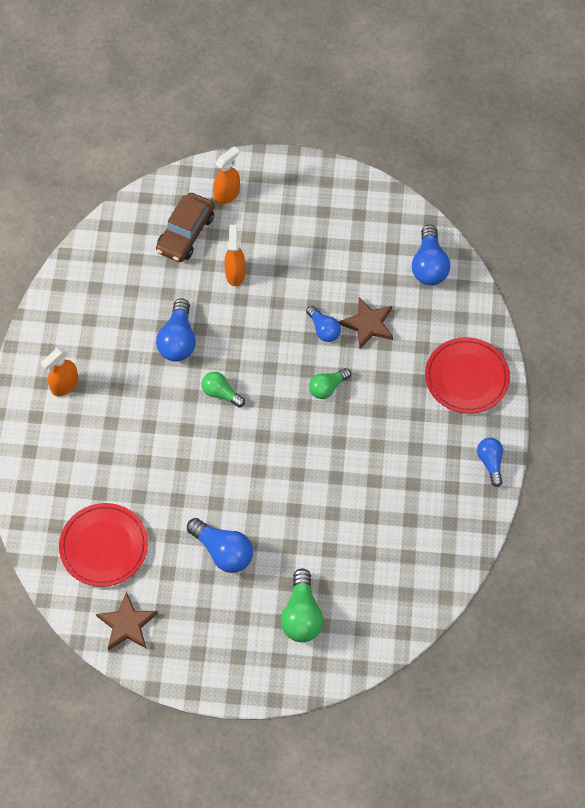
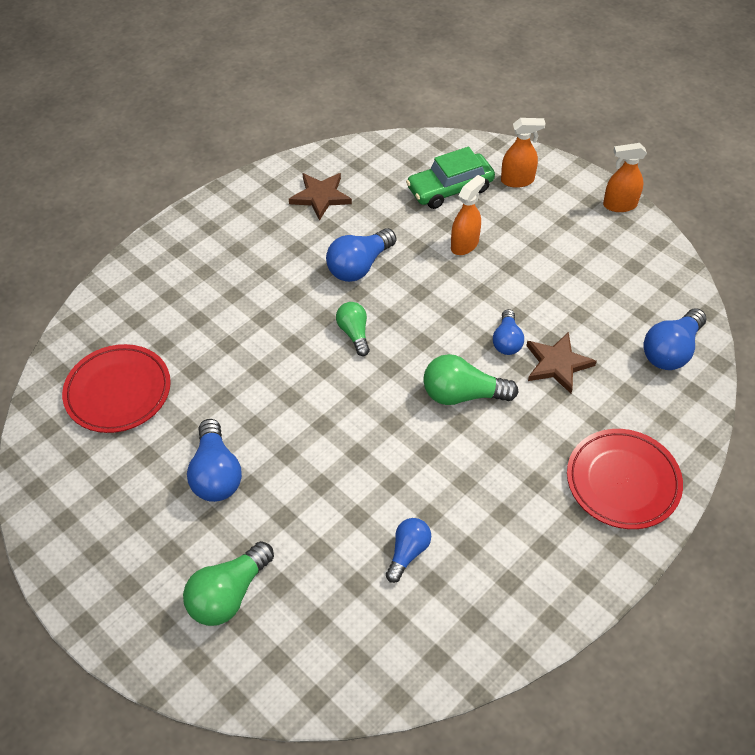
camera: 40 degrees right, 10 degrees down
orange spray bottle [41,347,79,396] -> orange spray bottle moved to [603,143,647,212]
brown star [96,591,158,650] -> brown star moved to [289,173,352,221]
brown car [156,193,214,262] -> green car [406,147,495,209]
green light bulb [309,368,351,399] -> green light bulb [423,354,518,405], size x1.55
blue light bulb [477,438,503,487] -> blue light bulb moved to [386,518,431,583]

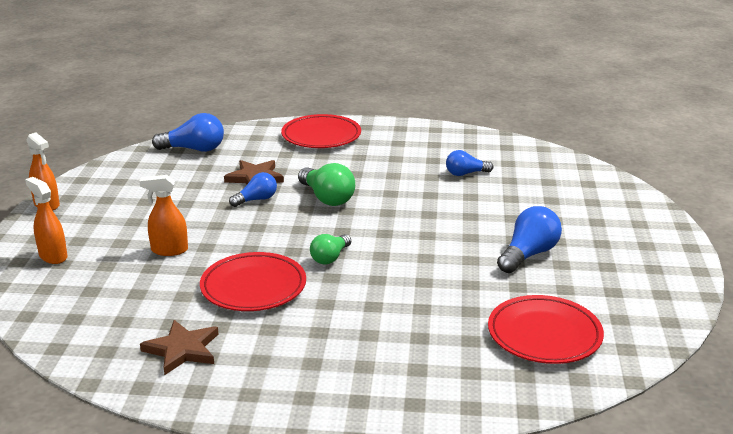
camera: 130 degrees left, 25 degrees down
green light bulb [183,541,274,626] -> none
blue light bulb [326,228,396,282] -> red plate [200,252,306,311]
green car [406,147,495,209] -> none

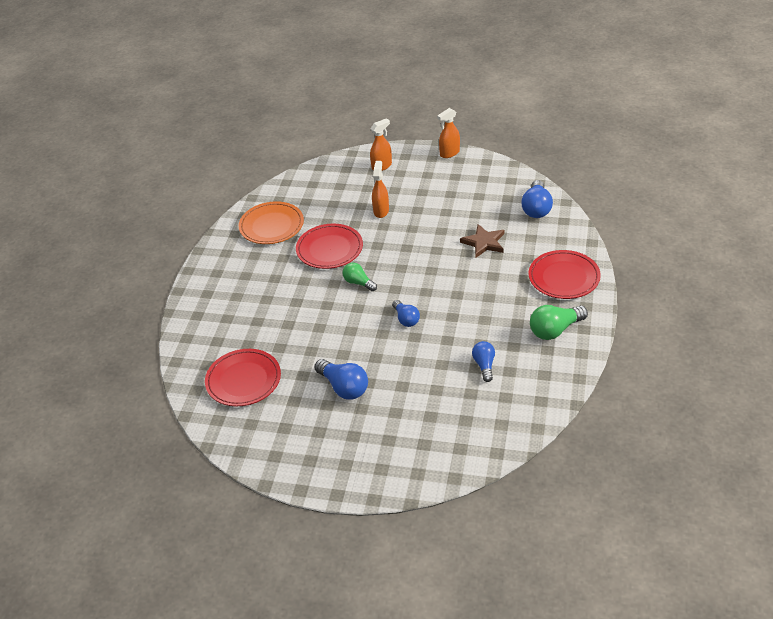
camera: 100 degrees right, 15 degrees up
brown star [140,320,219,375] -> orange plate [239,201,304,244]
blue light bulb [229,172,277,207] -> blue light bulb moved to [392,300,420,327]
green light bulb [298,163,355,206] -> green light bulb moved to [530,305,588,340]

